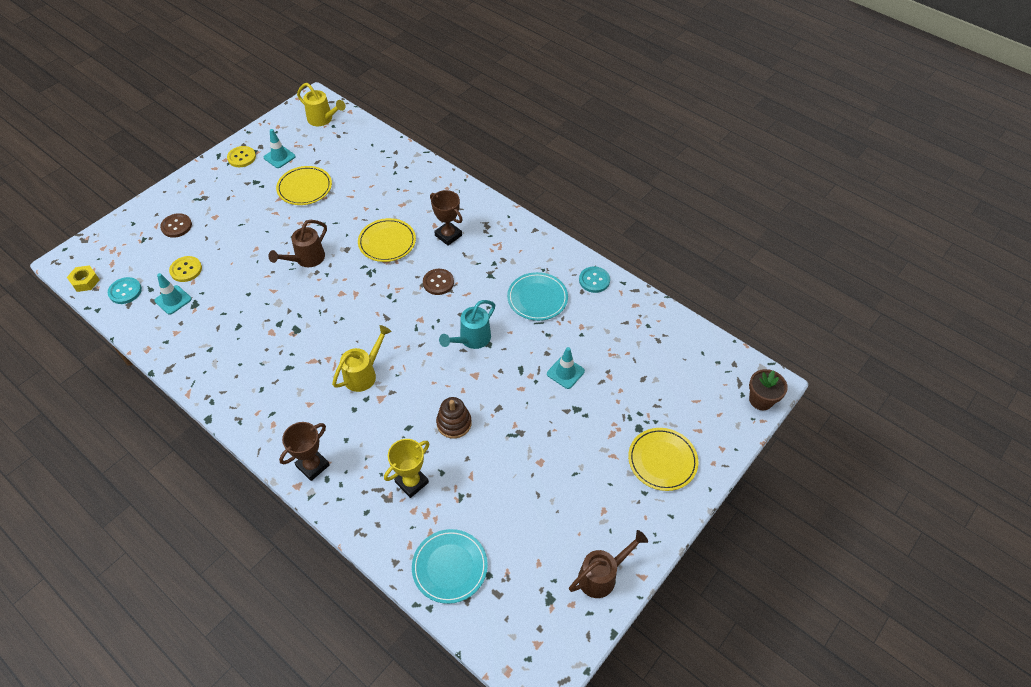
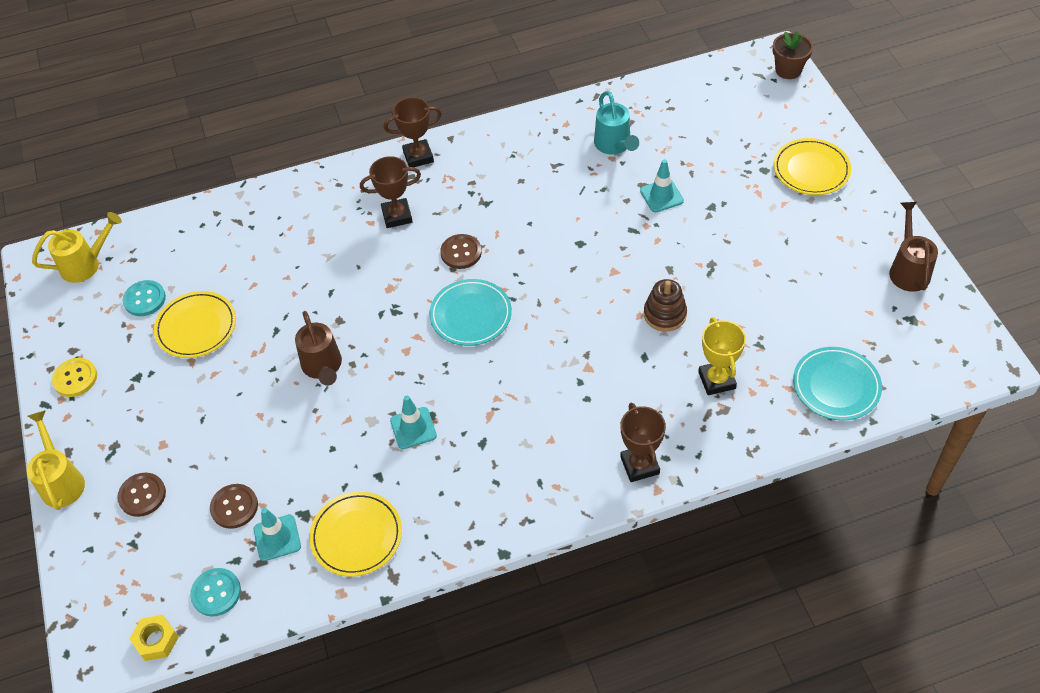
camera: 55 degrees left, 0 degrees up
yellow button [169,256,202,282] -> brown button [210,484,258,529]
turquoise traffic cone [264,129,296,168] -> turquoise traffic cone moved to [390,396,437,449]
yellow watering can [332,325,392,392] -> yellow watering can moved to [27,410,85,510]
yellow plate [358,218,416,262] -> yellow plate moved to [309,492,402,577]
turquoise watering can [439,300,495,349] -> turquoise watering can moved to [594,91,639,155]
turquoise plate [507,272,568,321] -> turquoise plate moved to [429,279,512,346]
turquoise button [579,266,610,293] -> turquoise button moved to [123,280,166,316]
none -> brown trophy [384,97,442,167]

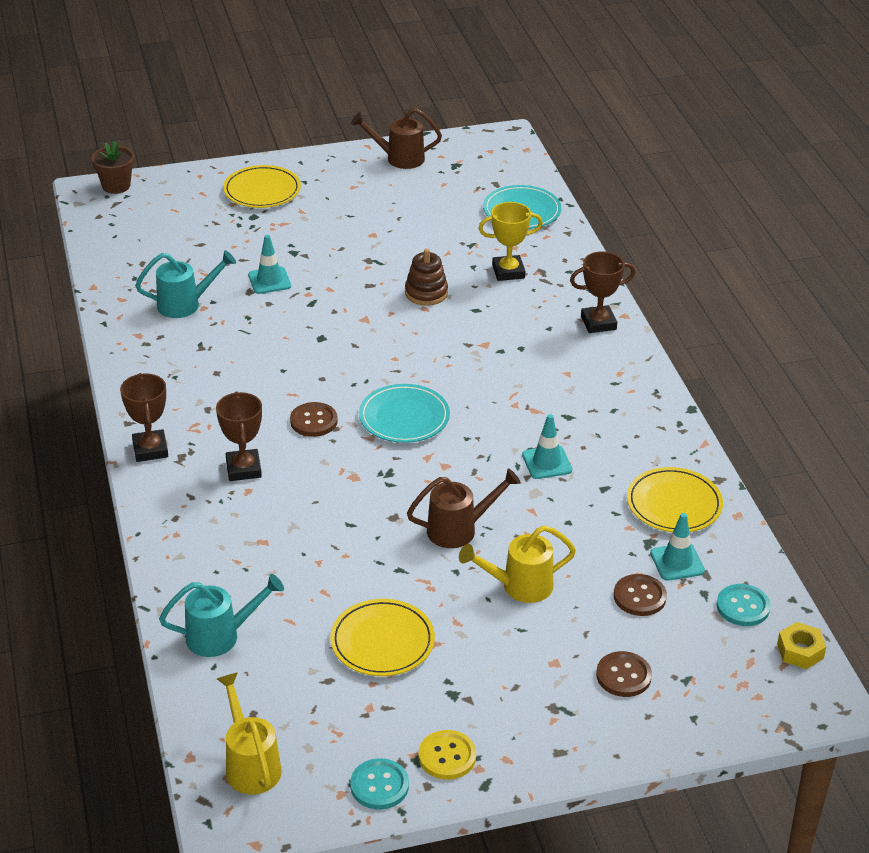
camera: 90 degrees left, 15 degrees down
yellow watering can [27,410,85,510] -> yellow watering can moved to [459,525,576,603]
turquoise button [123,280,166,316] -> turquoise button moved to [350,758,409,810]
none -> turquoise watering can [159,574,284,657]

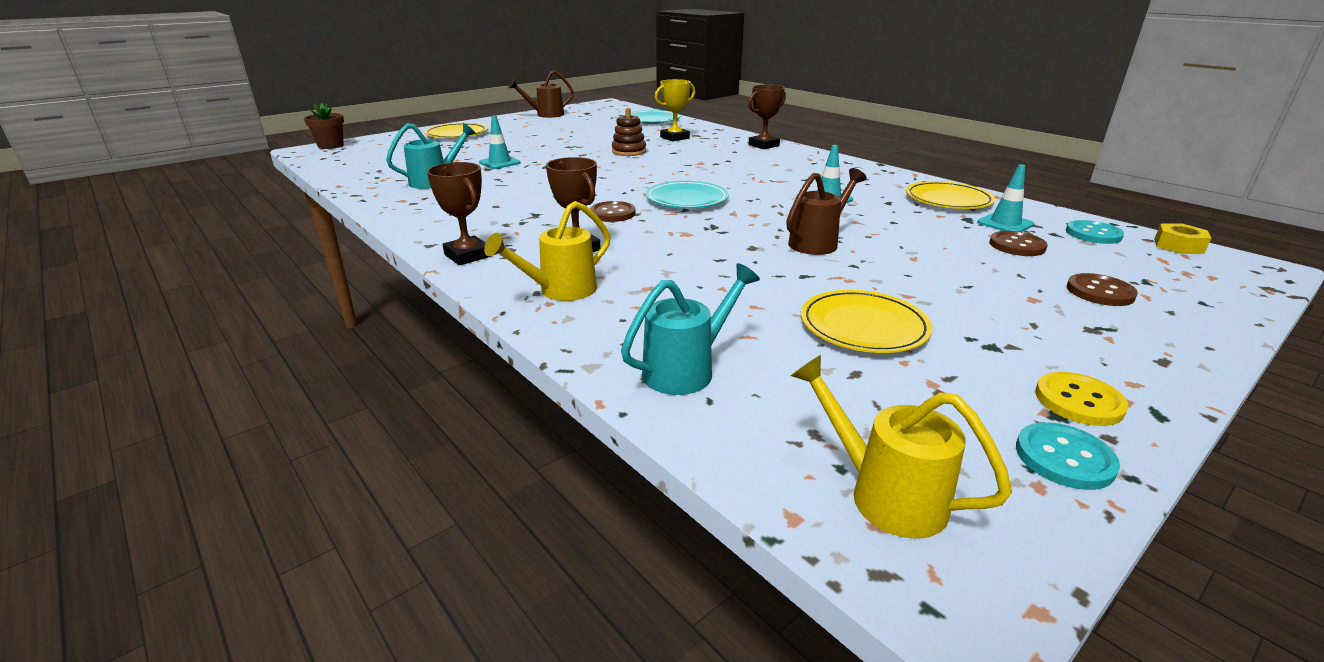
camera: 25 degrees left, 10 degrees down
yellow watering can [459,525,576,603] -> yellow watering can moved to [484,201,611,301]

